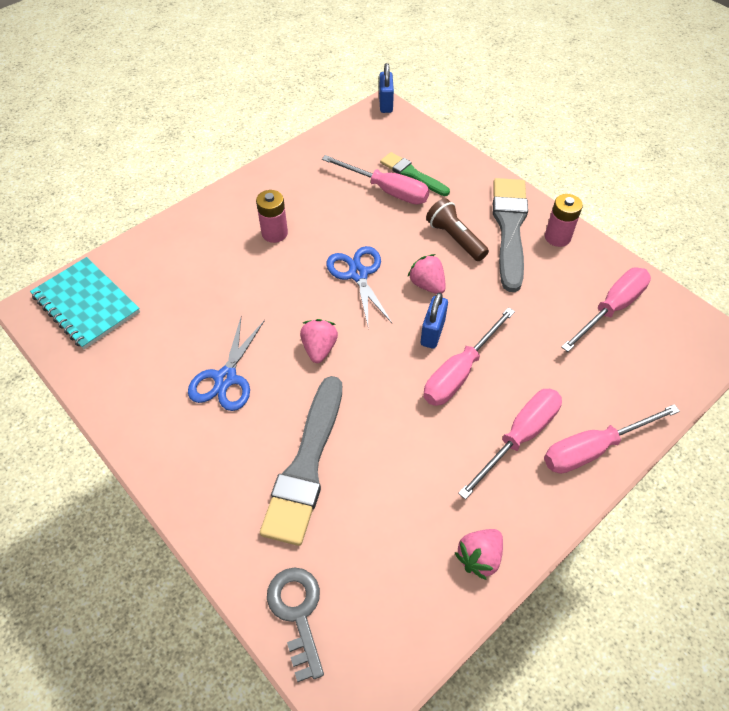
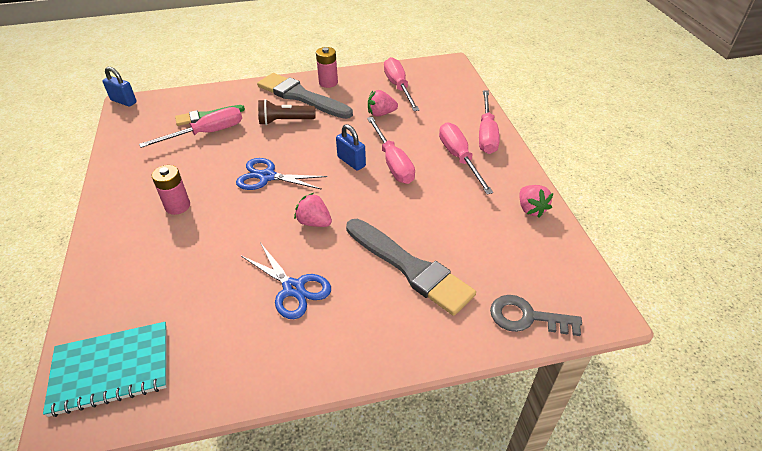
camera: 60 degrees left, 10 degrees down
pink strawberry [408,254,446,294] -> pink strawberry moved to [368,90,398,117]

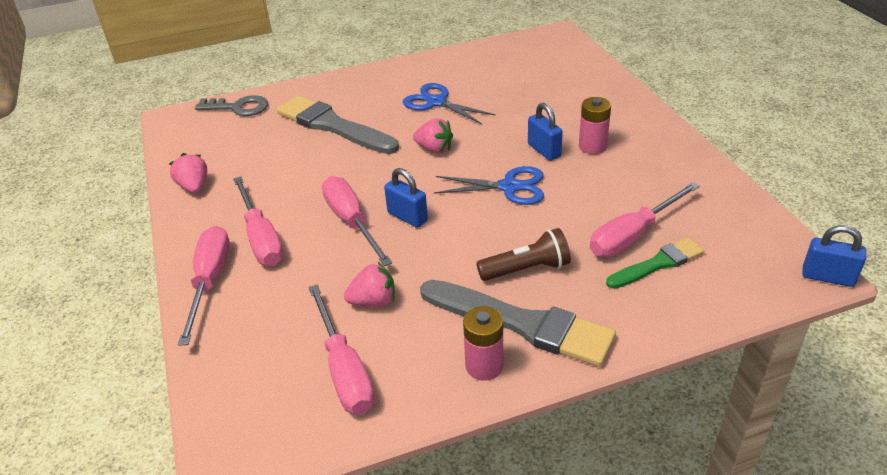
camera: 175 degrees right, 5 degrees down
turquoise notebook [43,322,167,417] -> none
none -> blue padlock [528,103,563,161]

